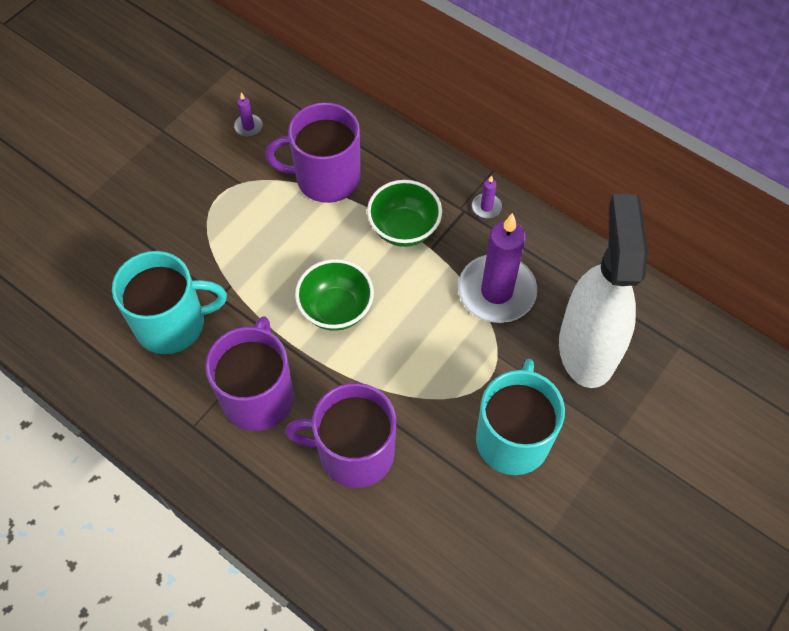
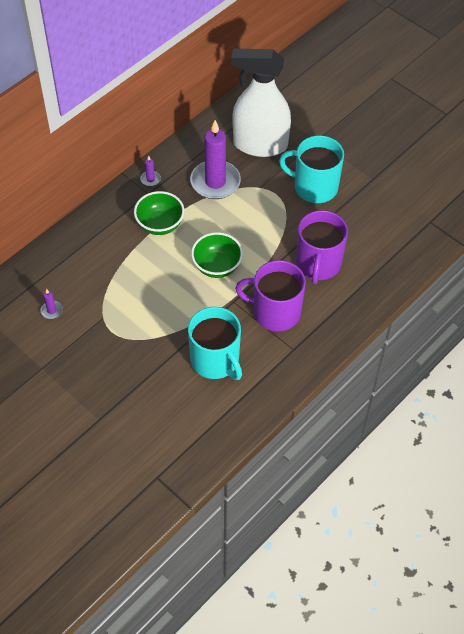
camera: 85 degrees left, 5 degrees down
turquoise mug [112,251,227,354] -> turquoise mug turned 150 degrees clockwise [188,307,242,380]
purple mug [266,102,361,203] -> none

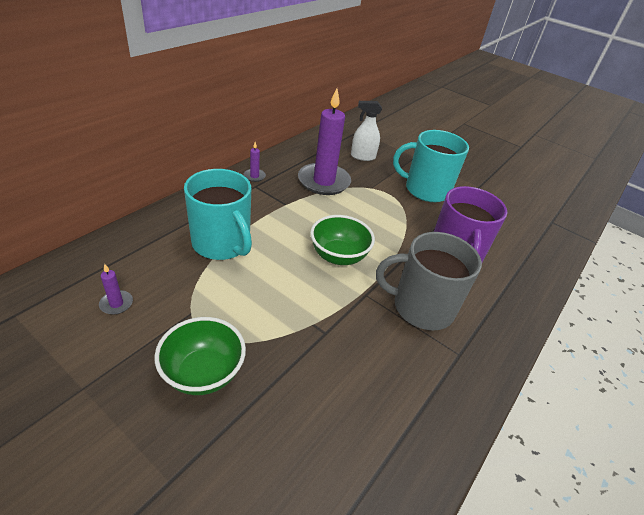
camera: 10 degrees left, 15 degrees down
green bowl [134,191,184,235] -> green bowl moved to [154,317,246,395]
turquoise mug [188,307,242,380] -> turquoise mug moved to [184,169,252,260]
white spray bottle [231,48,291,157] -> white spray bottle [351,101,382,161], size x0.47
purple mug [235,260,306,331] -> grey mug [376,232,482,330]

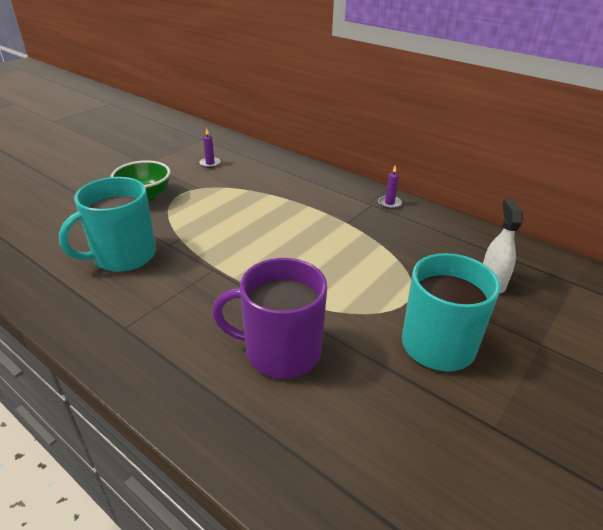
camera: 95 degrees right, 5 degrees down
turquoise mug [184,169,252,260] -> turquoise mug moved to [59,177,156,272]
purple candle [298,89,351,195] -> none
green bowl [310,215,375,265] -> none
grey mug [376,232,482,330] -> none

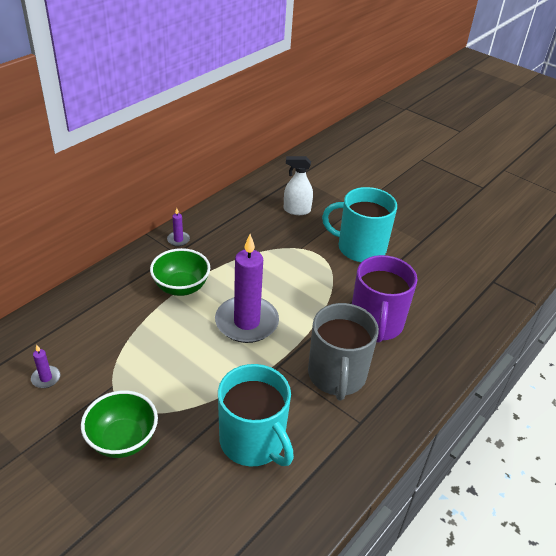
camera: 90 degrees left, 5 degrees up
none -> green bowl [150,248,210,296]
none -> purple candle [215,234,279,343]
none -> grey mug [308,303,379,400]

